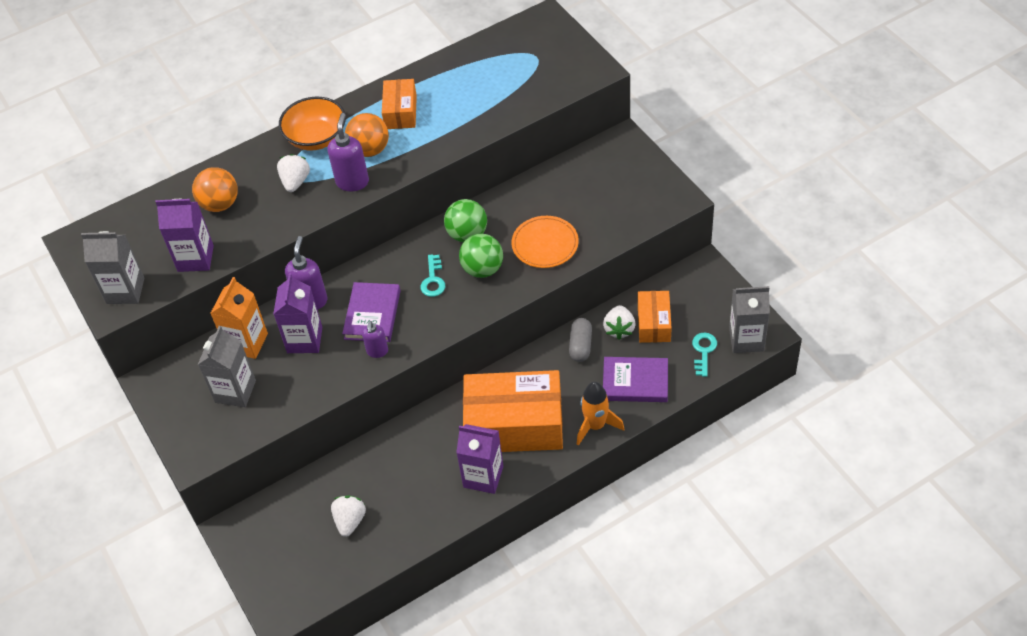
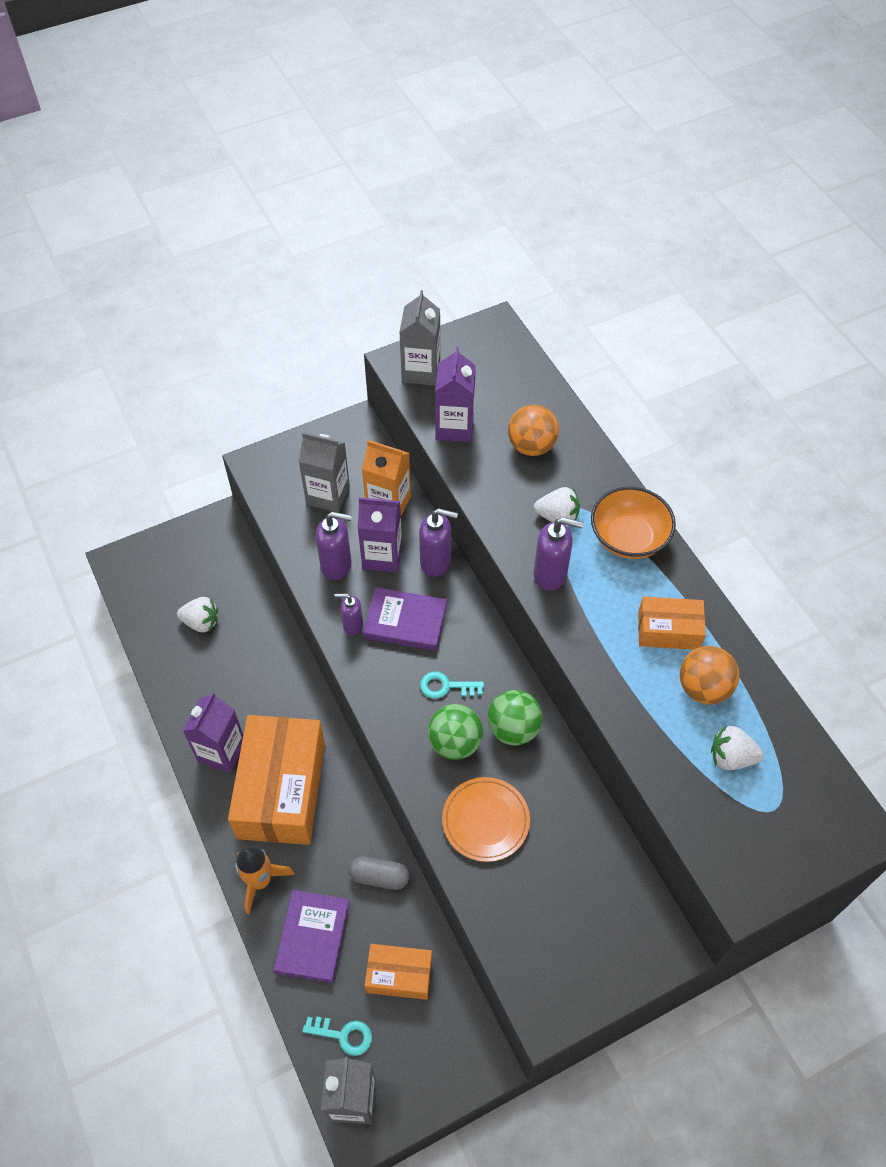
camera: 90 degrees right, 5 degrees up
orange ball [345,113,389,157] -> orange ball moved to [680,646,739,704]
white strawberry [603,305,635,340] -> white strawberry moved to [711,725,764,770]
none -> purple soap dispenser [316,512,352,580]

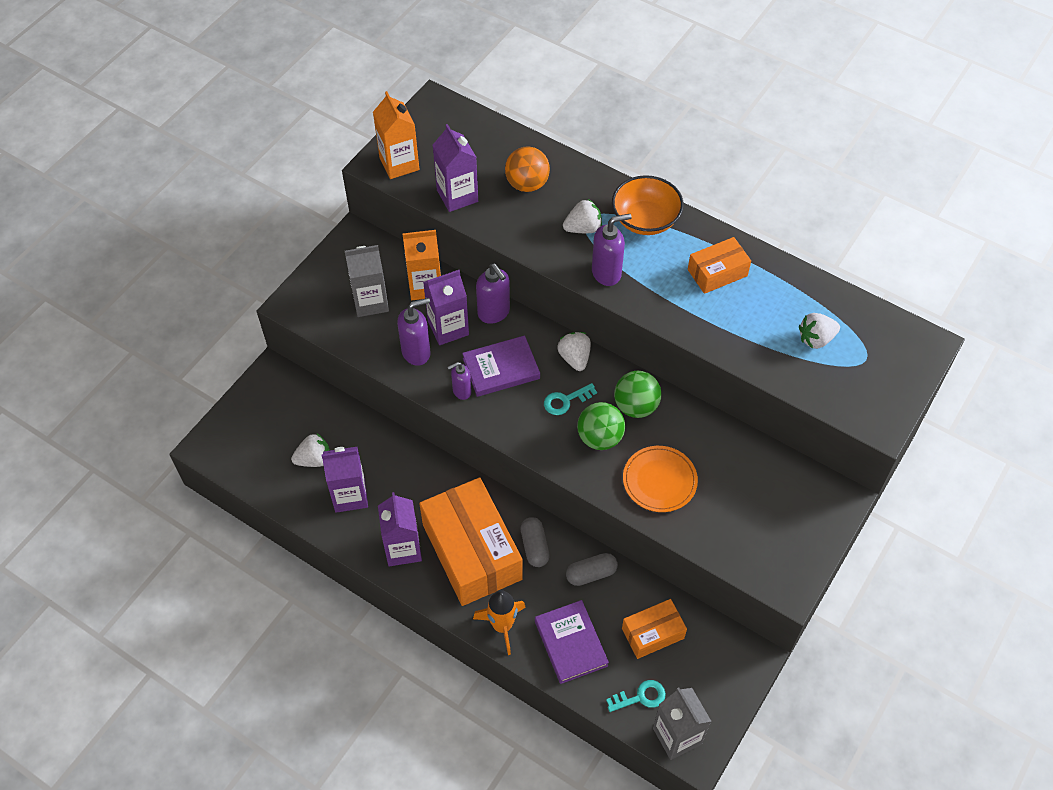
camera: 30 degrees left, 0 degrees up
grey carton [399,290,440,386] -> orange carton [373,91,420,179]
purple soap dispenser [419,508,458,577] -> purple soap dispenser turned 75 degrees clockwise [476,264,510,324]
orange ball [680,646,739,704] -> none
none -> purple carton [321,447,368,513]
none -> grey capsule [520,517,550,567]
none -> white strawberry [557,332,591,371]

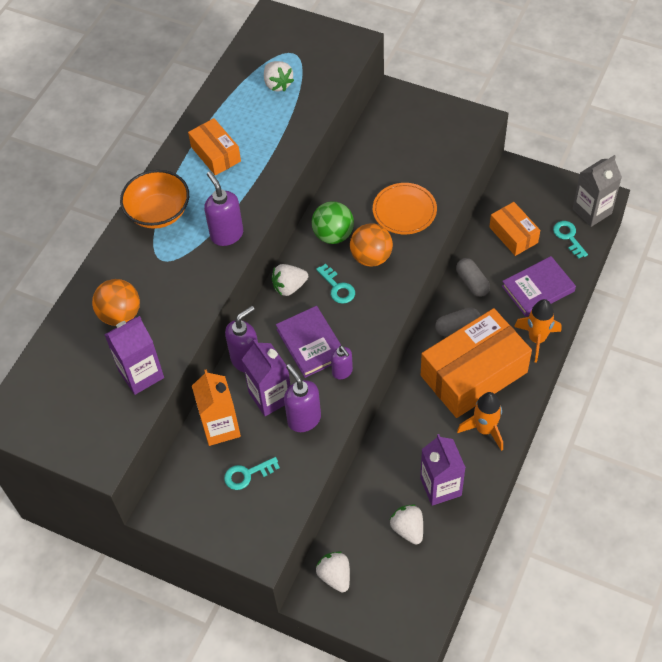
camera: 95 degrees left, 0 degrees up
grey carton [345,245,389,317] -> turquoise key [224,457,280,490]
orange carton [373,91,420,179] -> none
purple carton [378,492,422,566] -> orange rocket [457,392,503,451]
white strawberry [563,199,602,233] -> white strawberry moved to [316,551,350,592]
green ball [577,402,625,450] -> orange ball [350,223,393,267]

